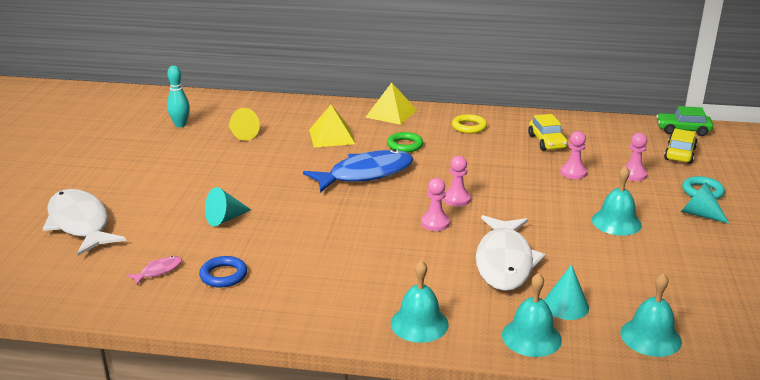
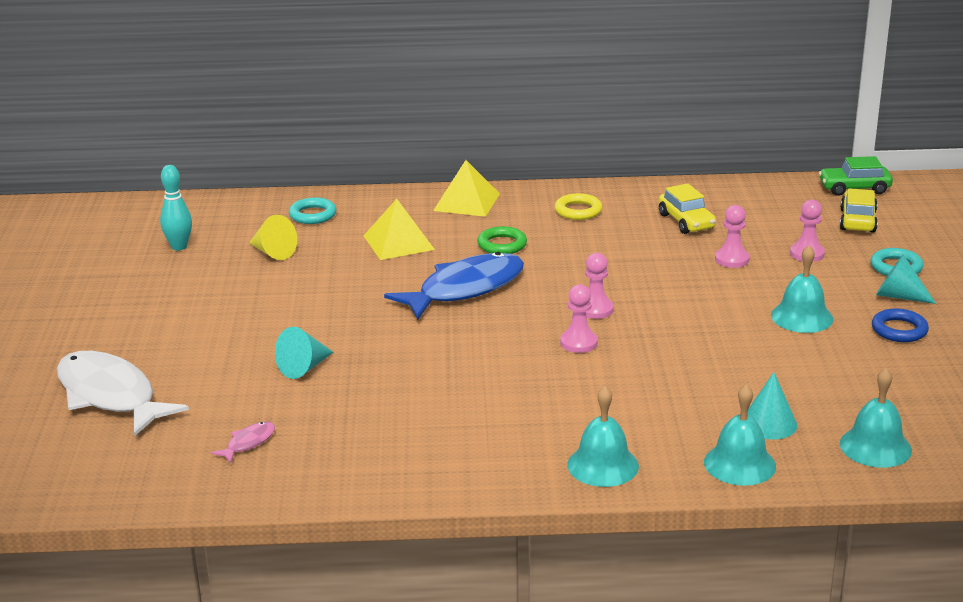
camera: 10 degrees left, 0 degrees up
blue ring [199,256,247,288] -> blue ring moved to [872,308,929,342]
white fish [476,215,546,291] -> none
none -> turquoise ring [289,197,336,224]

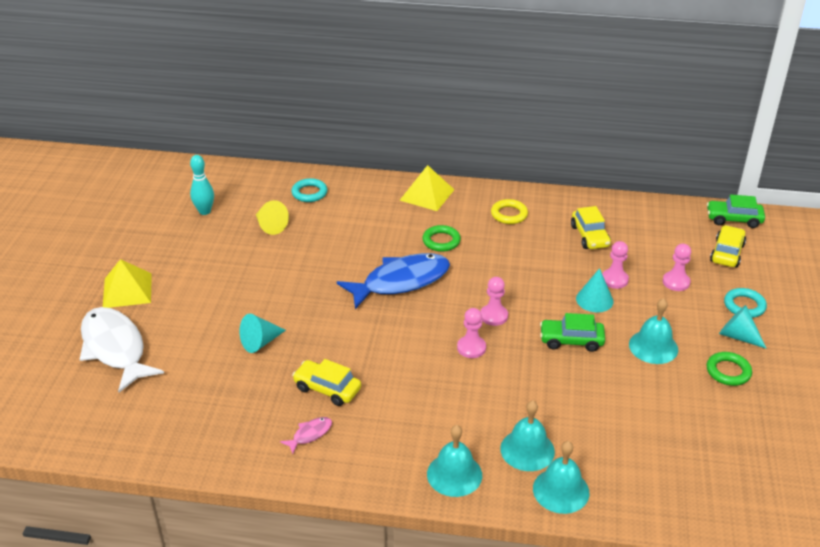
camera: 10 degrees right, 10 degrees up
pink fish [211,421,275,463] -> pink fish moved to [280,417,332,454]
yellow pyramid [364,199,435,260] -> yellow pyramid moved to [103,259,152,308]
turquoise cone [747,372,797,440] -> turquoise cone moved to [576,268,614,312]
turquoise bell [840,368,912,468] -> turquoise bell moved to [500,401,555,471]
blue ring [872,308,929,342] -> green ring [707,352,752,386]
none -> yellow car [292,359,361,406]
none -> green car [540,313,605,352]

